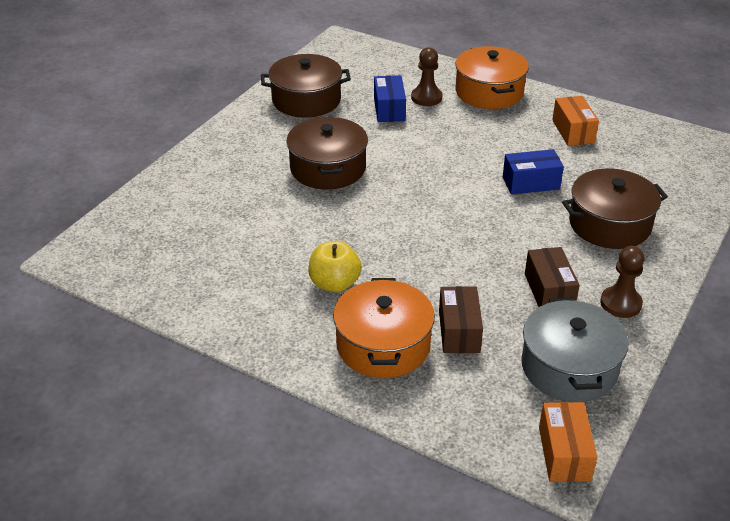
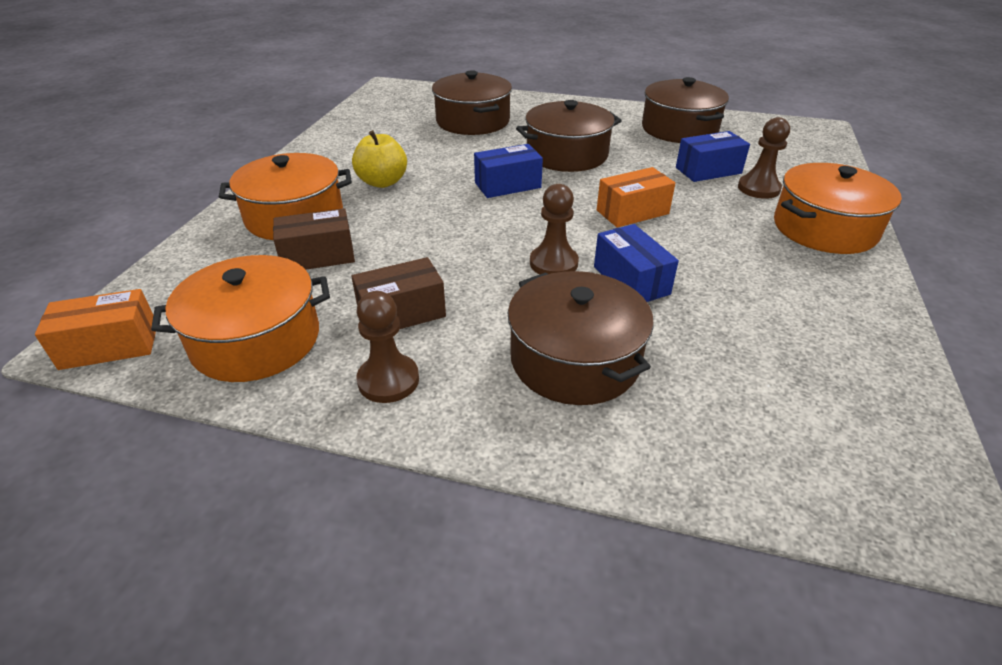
camera: 75 degrees right, 0 degrees up
grey pot [521,298,629,402] -> orange pot [151,255,330,382]
orange box [552,96,599,146] -> orange box moved to [597,167,675,228]
none -> brown pot [432,70,512,135]
none -> blue box [474,144,543,198]
none -> brown pawn [530,184,579,275]

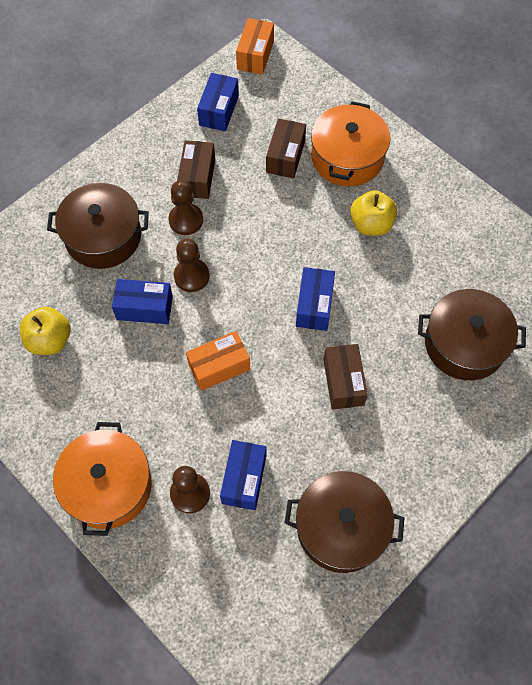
camera: 120 degrees right, 25 degrees up
orange pot [151,255,330,382] -> blue box [197,73,239,131]
brown pawn [357,291,419,403] -> brown pawn moved to [169,180,203,235]
brown pot [516,100,622,172] -> brown box [324,344,368,410]
orange box [597,167,675,228] -> orange box turned 60 degrees clockwise [186,331,250,391]
none -> yellow apple [20,307,71,355]

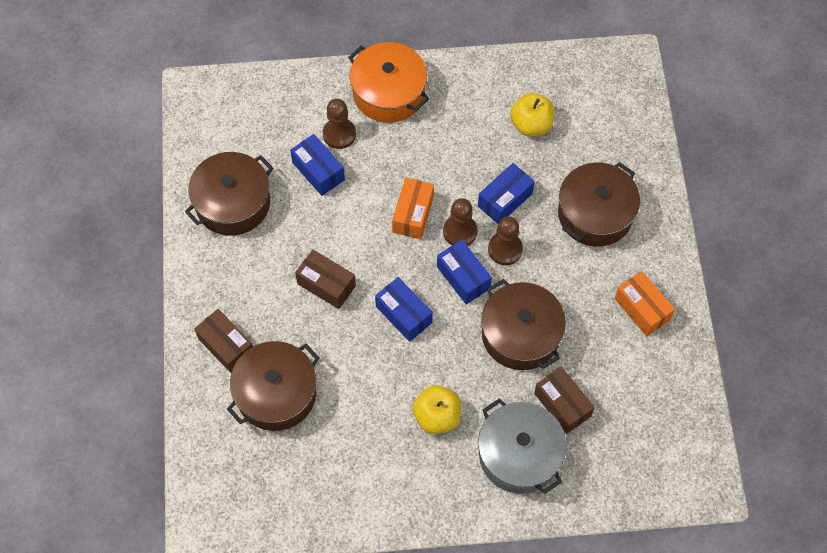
camera: 130 degrees right, 0 degrees up
brown pawn [169,180,203,235] -> brown pawn moved to [443,198,477,246]
brown box [177,140,215,199] -> brown box moved to [194,309,253,373]
blue box [197,73,239,131] -> blue box moved to [437,240,492,304]
orange box [236,18,274,75] -> orange box moved to [614,271,675,336]
orange pot [311,101,390,186] -> grey pot [478,398,566,494]
none -> brown pot [481,279,566,370]

